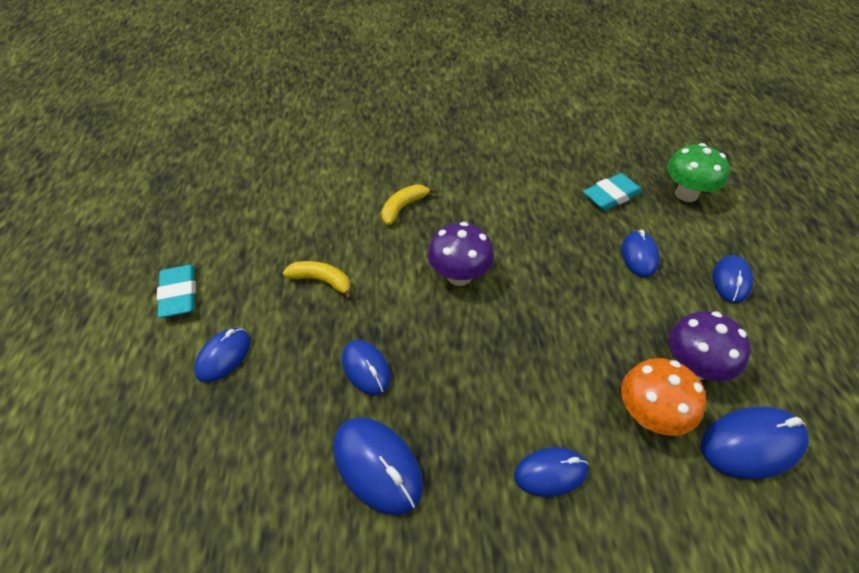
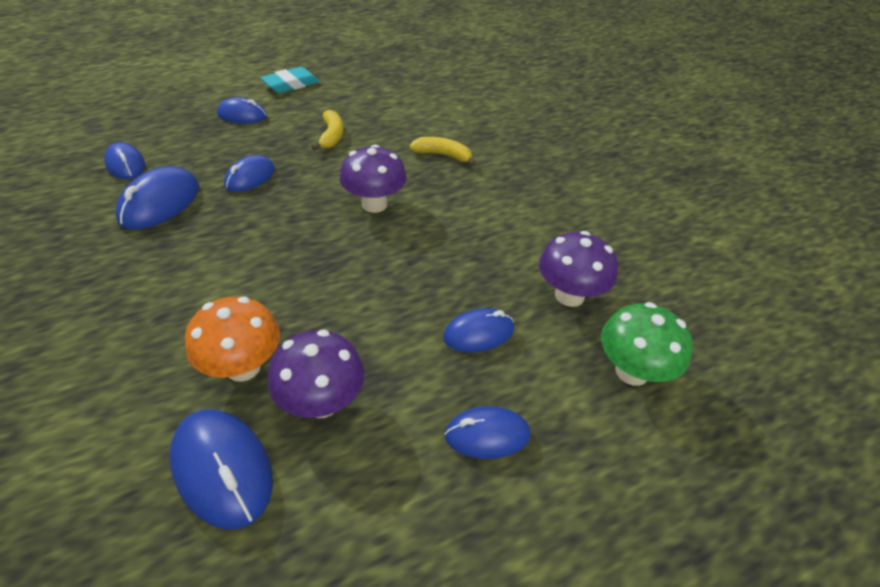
camera: 65 degrees right, 5 degrees down
blue mouse [514,447,588,497] -> blue mouse moved to [104,142,145,180]
turquoise eraser [583,173,642,211] -> purple mushroom [539,231,618,307]

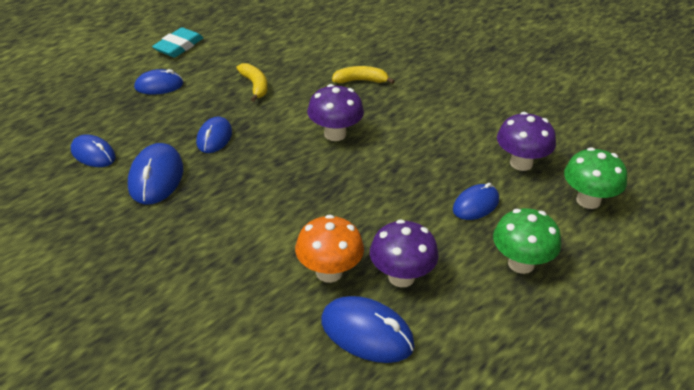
camera: 20 degrees left, 5 degrees down
blue mouse [444,406,530,459] -> green mushroom [493,208,561,274]

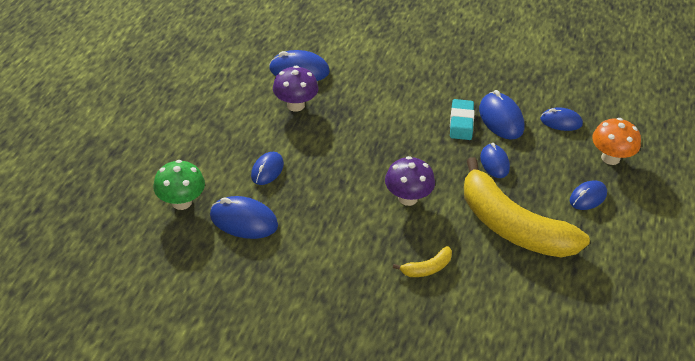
camera: 155 degrees right, 5 degrees up
turquoise eraser [152,27,203,57] -> turquoise eraser moved to [450,99,474,140]
yellow banana [236,63,267,102] -> yellow banana [464,157,590,257], size x2.49
orange mushroom [295,215,364,283] -> orange mushroom moved to [592,118,641,165]
green mushroom [493,208,561,274] -> none
purple mushroom [497,112,556,171] -> blue mouse [210,196,278,239]

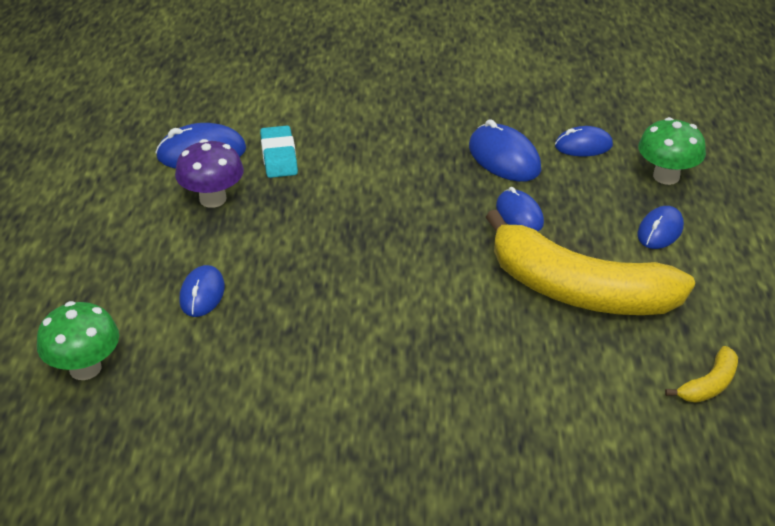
camera: 15 degrees left, 5 degrees down
blue mouse [210,196,278,239] -> none
purple mushroom [385,156,435,206] -> none
yellow banana [393,246,452,277] -> yellow banana moved to [665,346,738,403]
turquoise eraser [450,99,474,140] -> turquoise eraser moved to [260,126,298,178]
orange mushroom [592,118,641,165] -> green mushroom [638,117,706,185]

